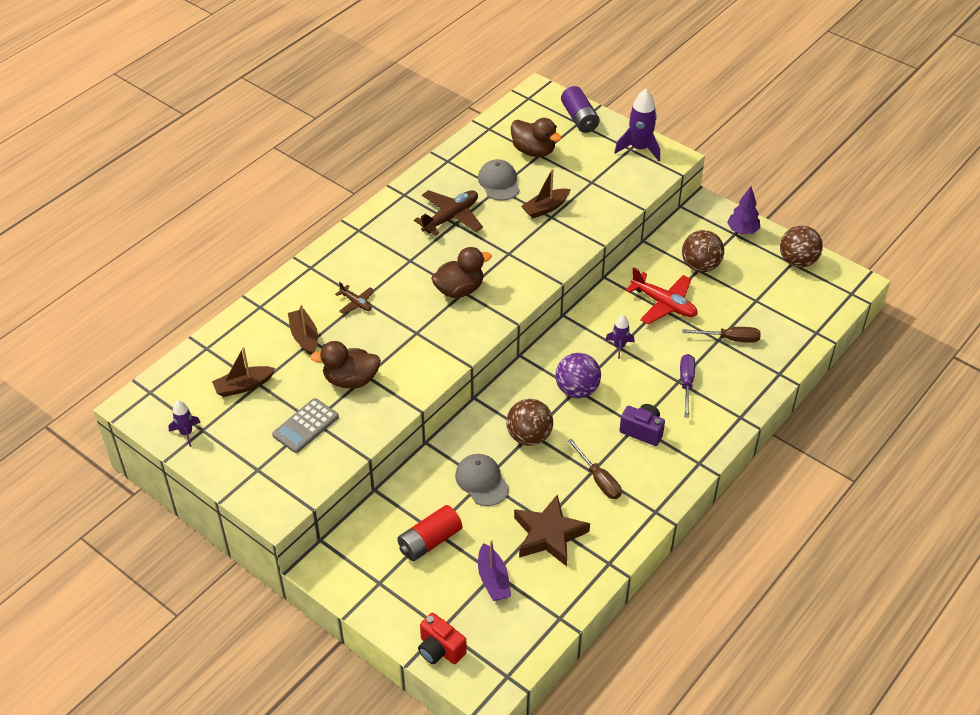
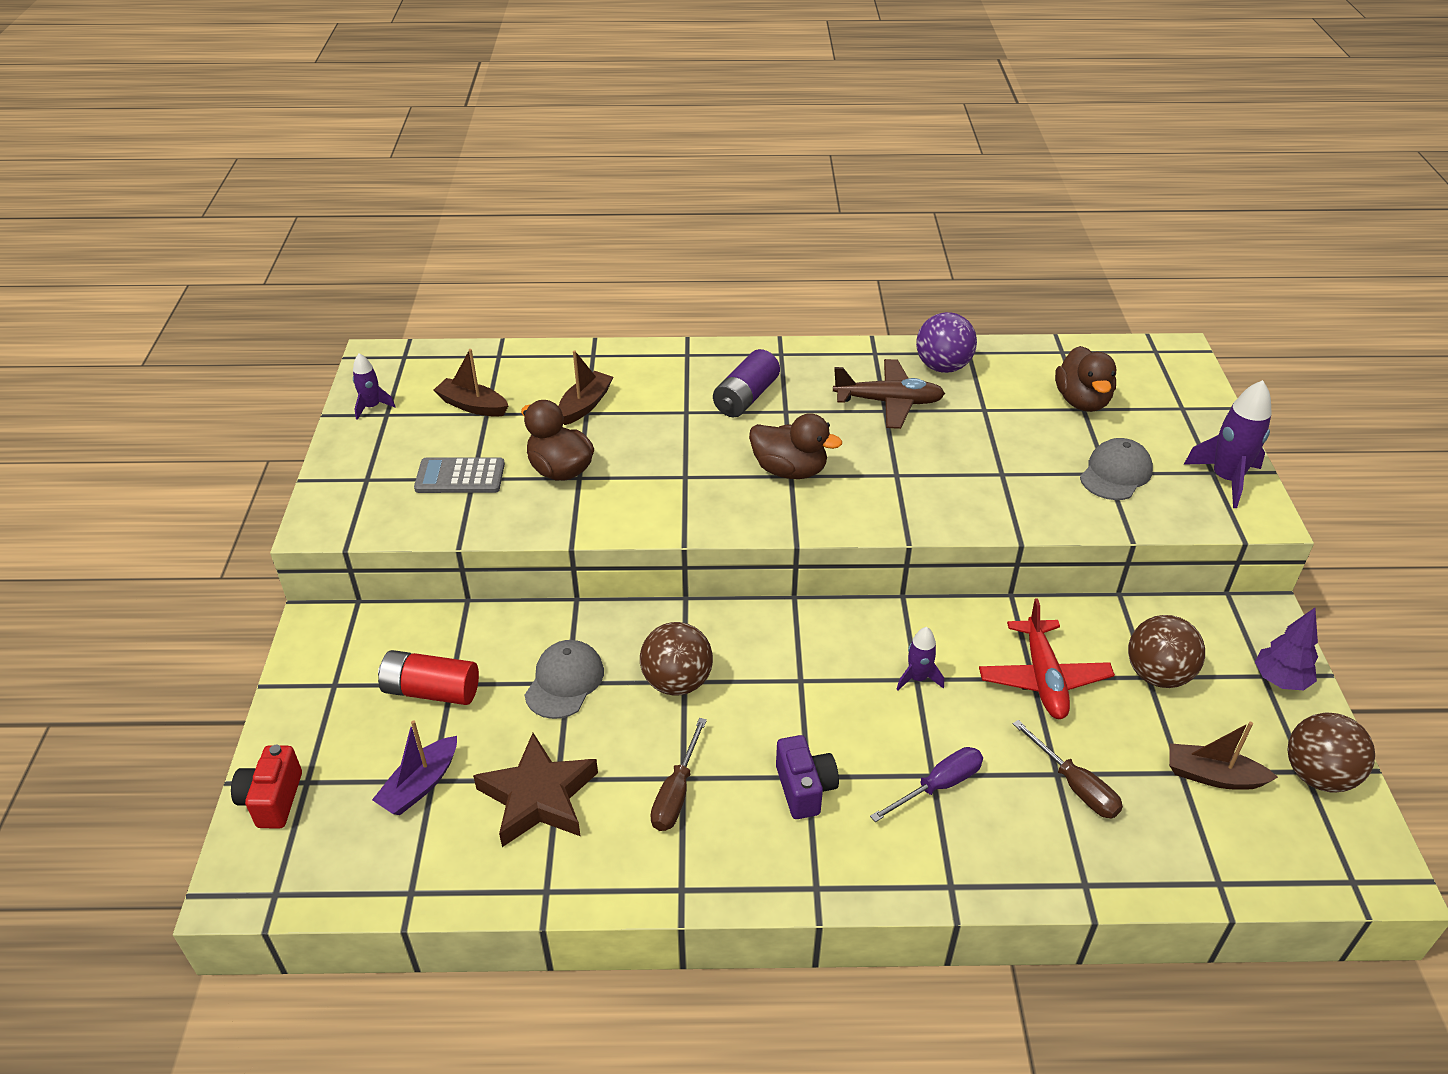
camera: 50 degrees right, 5 degrees down
brown plane [335,282,374,314] -> none
grey cap [478,159,520,201] -> grey cap moved to [1080,438,1153,500]
brown boat [521,169,571,219] -> brown boat moved to [1169,722,1278,790]
purple ball [555,353,601,398] -> purple ball moved to [916,312,977,373]
purple battery [561,86,600,133] -> purple battery moved to [713,349,780,417]

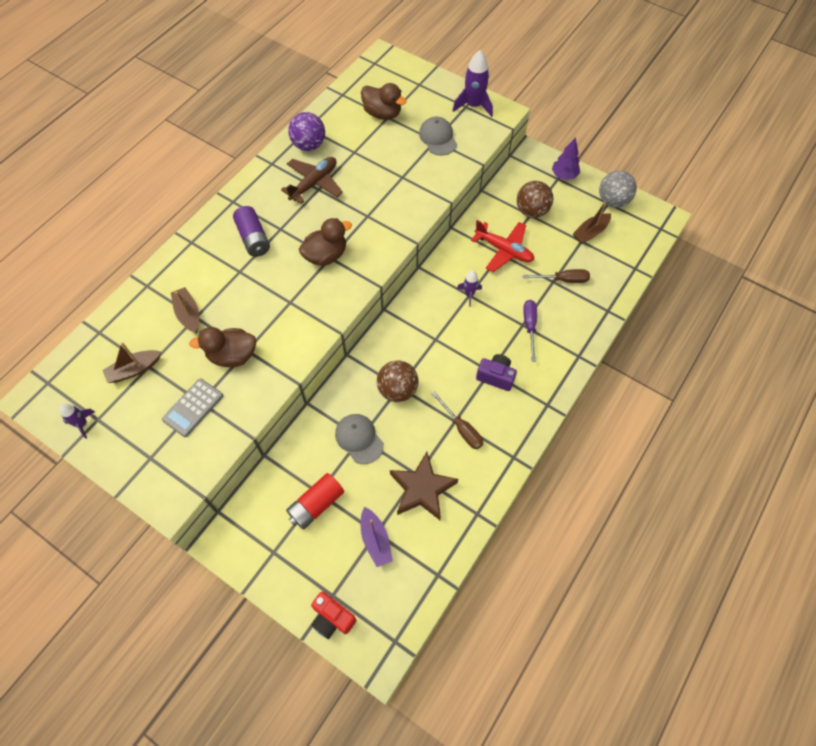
camera: 55 degrees left, 20 degrees up
brown ball [1287,713,1375,793] -> grey ball [599,170,637,208]

